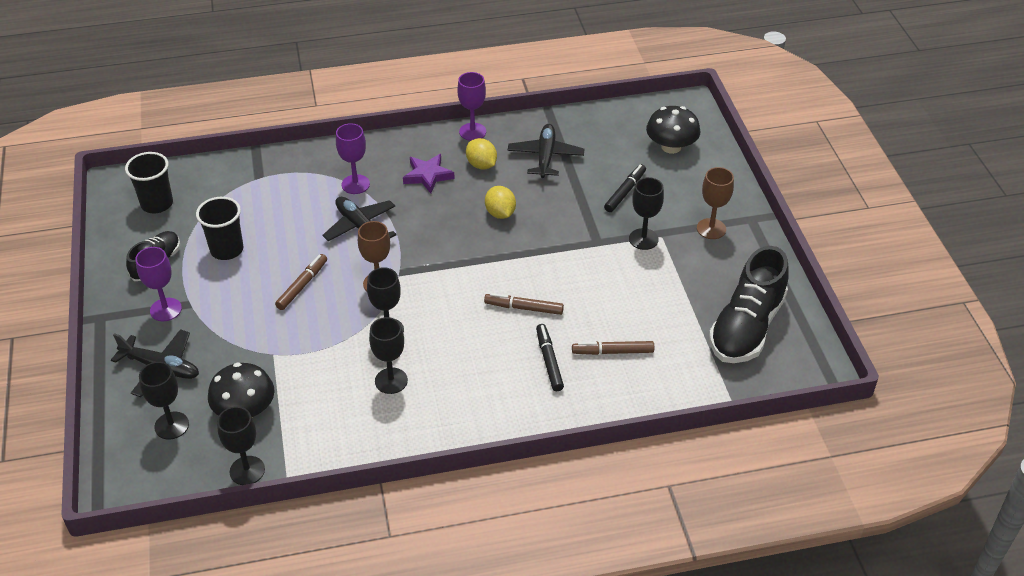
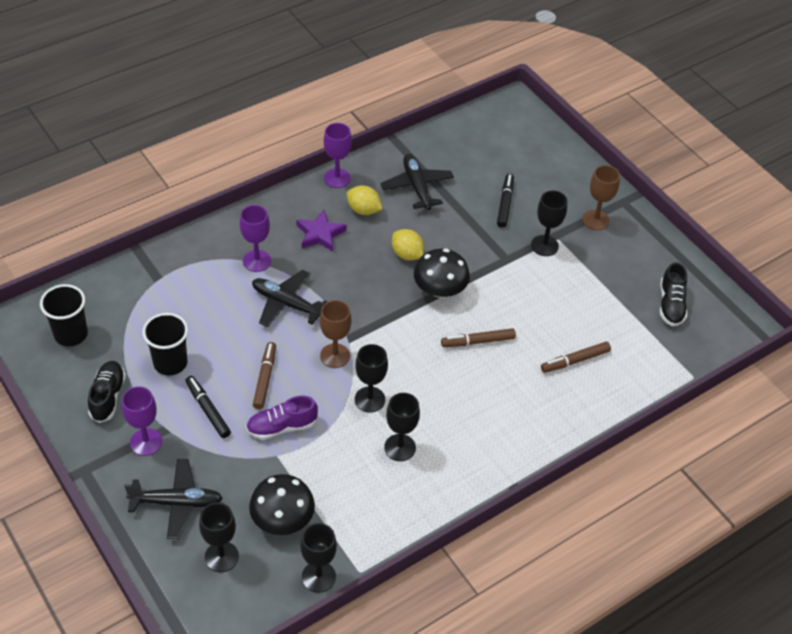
camera: 25 degrees left, 5 degrees up
black marker [536,324,564,391] -> black marker moved to [185,376,231,438]
black mushroom [646,106,700,154] -> black mushroom moved to [414,249,470,298]
black shoe [709,246,789,363] -> black shoe [660,262,687,326], size x0.56
none -> purple shoe [246,395,318,440]

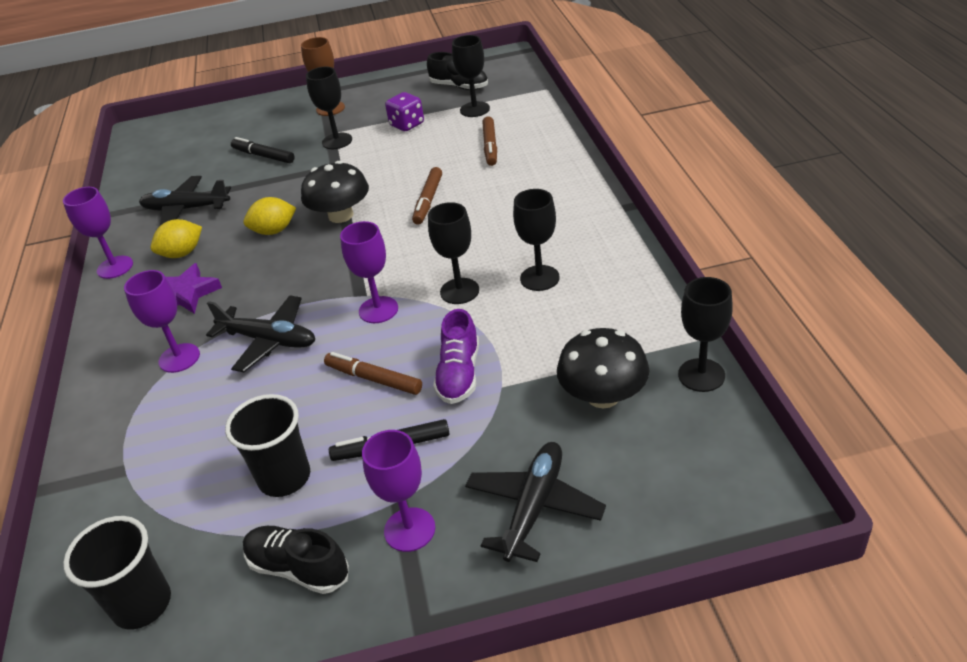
camera: 60 degrees left, 10 degrees down
black goblet [199,502,239,572] -> black goblet moved to [452,35,490,117]
black plane [252,270,328,327] -> black plane turned 120 degrees counterclockwise [206,295,315,372]
brown goblet [320,300,351,368] -> purple goblet [340,221,398,323]
none -> purple dice [385,92,424,131]

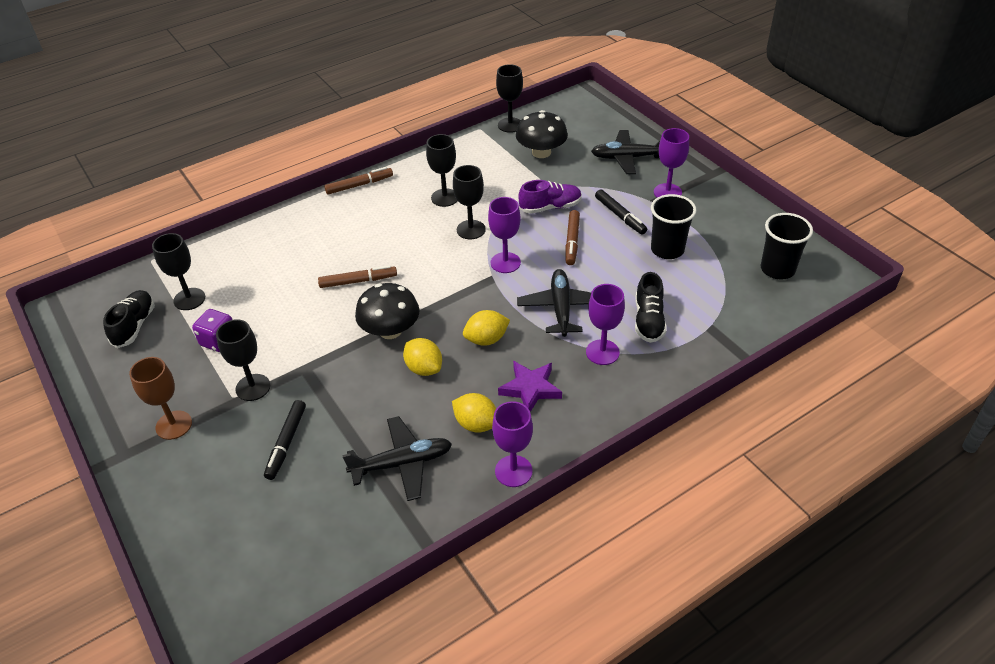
camera: 115 degrees left, 5 degrees up
black plane [139,176,231,226] -> black plane turned 90 degrees counterclockwise [342,416,452,501]
black shoe [243,526,349,594] -> black shoe moved to [635,272,667,343]
brown marker [482,117,497,166] -> brown marker moved to [324,167,393,194]
none -> yellow lemon [463,310,510,346]

